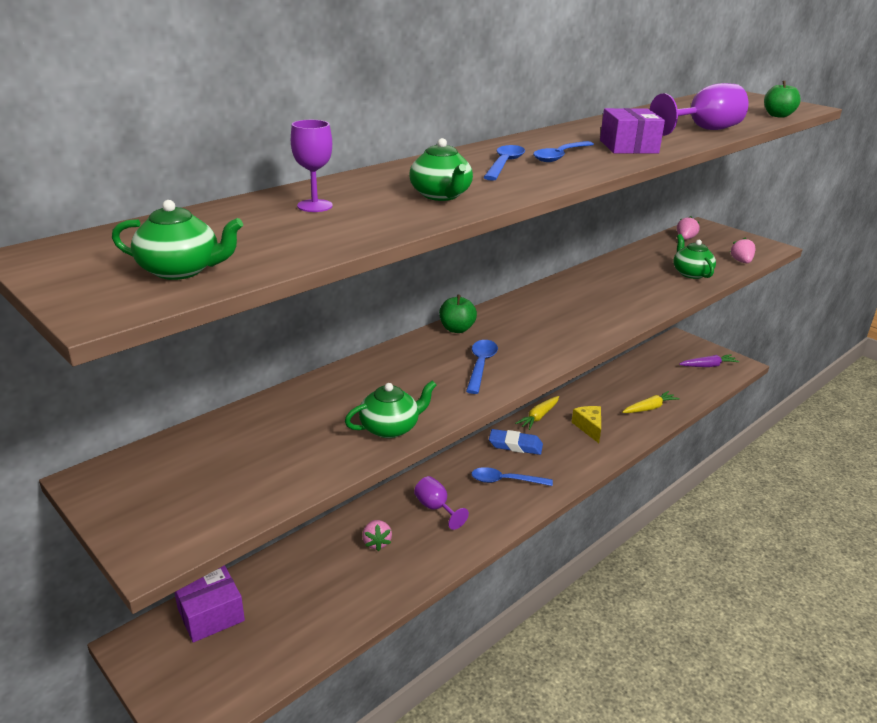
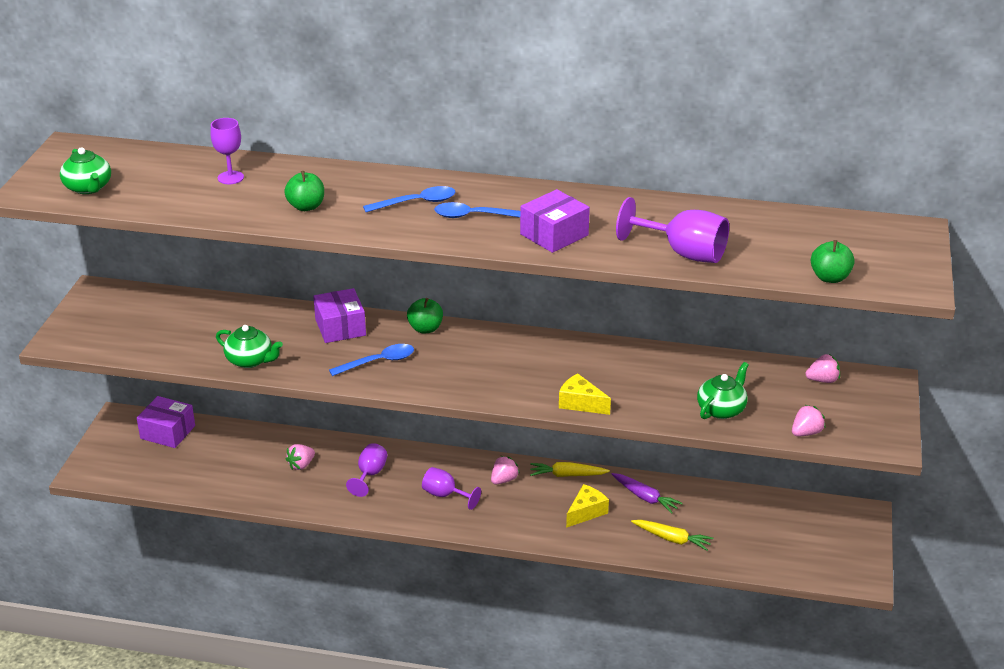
camera: 55 degrees right, 5 degrees up
green teapot [409,138,473,201] -> green apple [284,171,324,211]
blue spoon [471,467,553,486] -> purple goblet [422,467,481,510]
blue eraser [489,429,543,455] -> pink strawberry [491,456,520,484]
purple carrot [679,354,739,367] -> purple carrot moved to [612,473,683,514]
none -> purple box [313,288,366,343]
none -> yellow cheese [559,373,611,415]

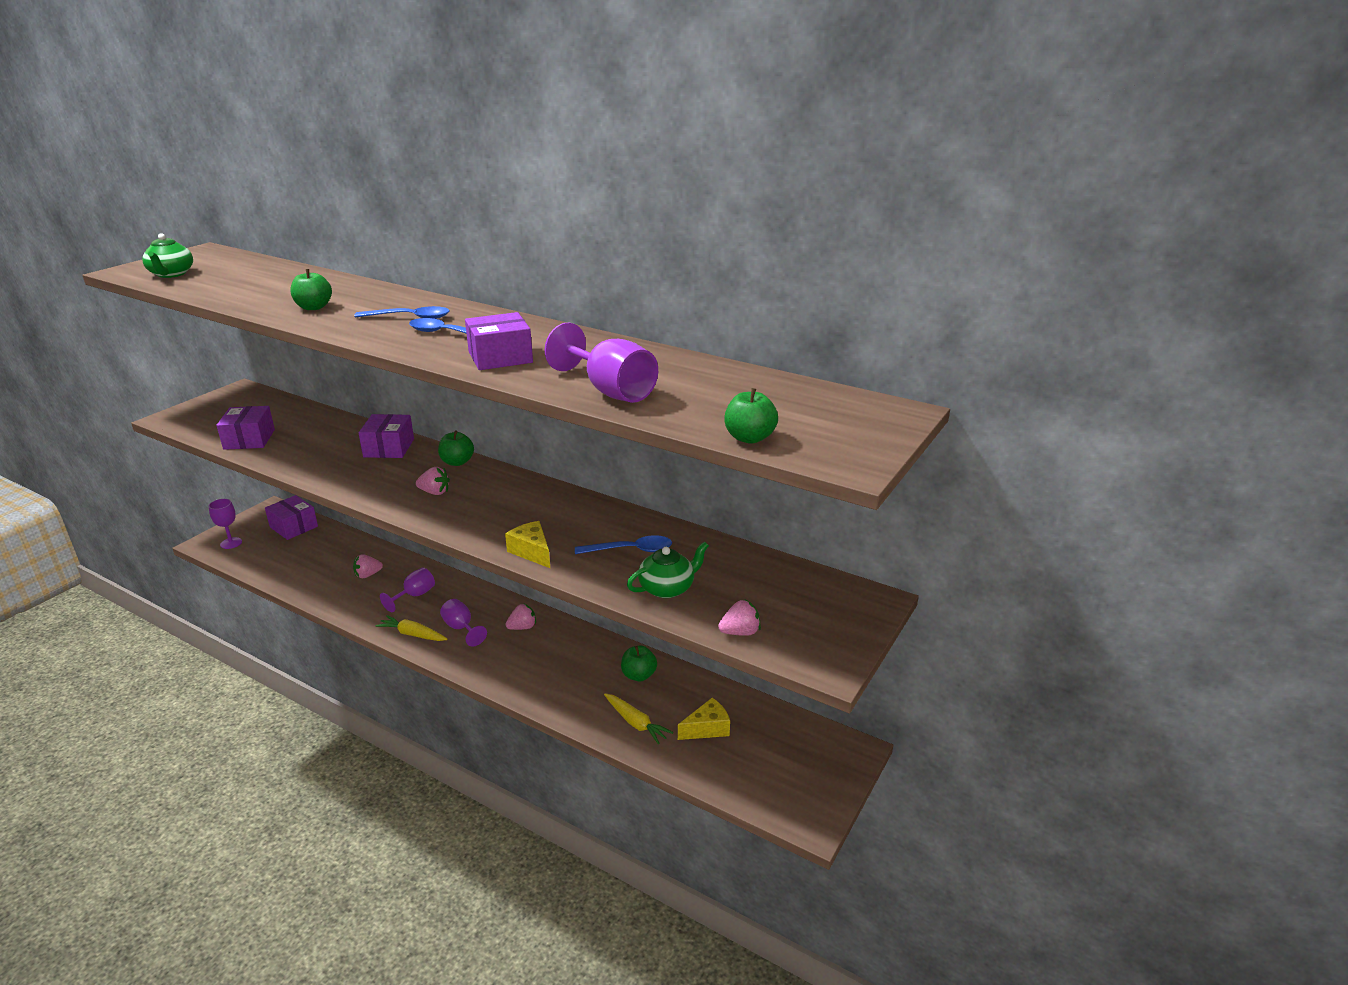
camera: 20 degrees right, 5 degrees down
purple goblet [210,118,244,184] -> purple goblet moved to [209,499,242,549]
green teapot [216,325,283,368] -> none
blue spoon [329,344,414,376] -> blue spoon moved to [575,535,672,554]
yellow carrot [530,462,610,477] -> yellow carrot moved to [375,615,447,641]
yellow cheese [566,484,609,528] -> yellow cheese moved to [678,698,730,740]
purple carrot [612,473,683,514] -> green apple [621,645,657,681]
pink strawberry [805,354,840,383] -> pink strawberry moved to [416,467,450,495]
none -> purple box [216,406,275,450]

